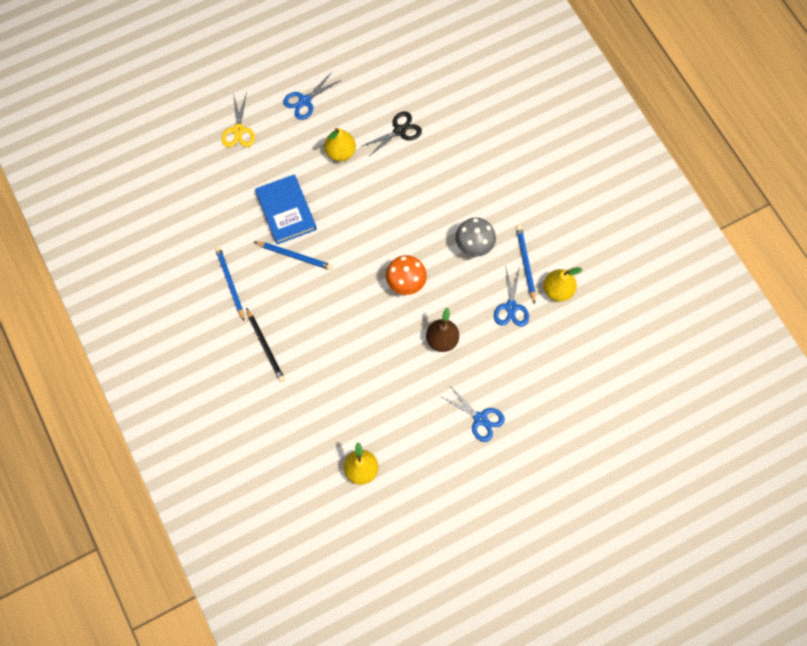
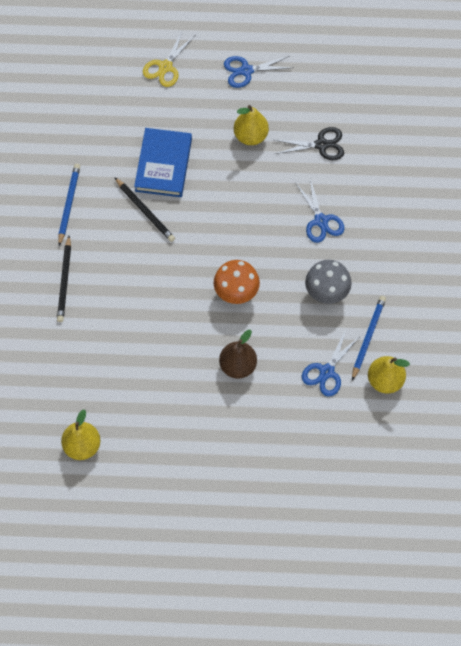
camera: 30 degrees right, 5 degrees down
blue pencil [255,242,332,270] -> black pencil [114,177,175,242]
blue scissors [440,385,505,442] -> blue scissors moved to [296,179,344,243]

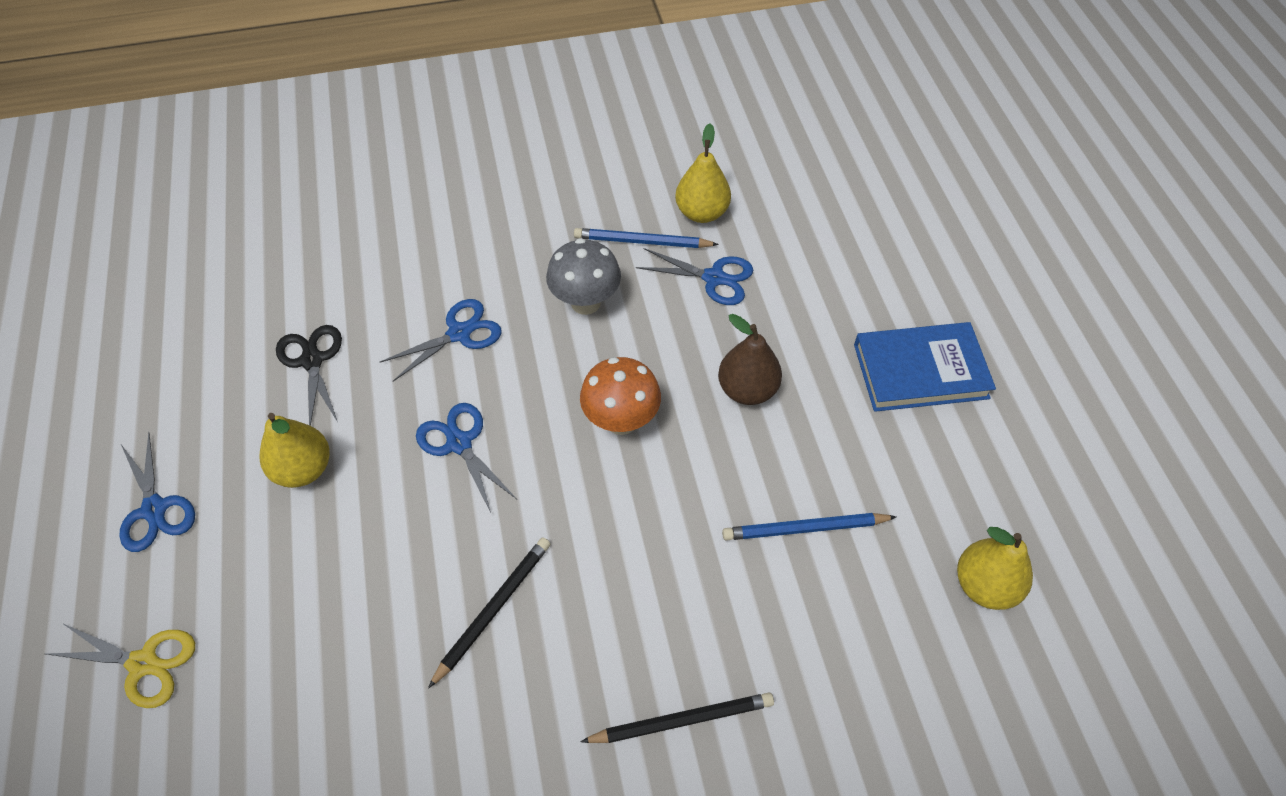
camera: 105 degrees left, 10 degrees down
blue pencil [58,164,80,246] -> blue pencil moved to [722,513,896,540]
blue book [134,128,192,197] -> blue book moved to [854,322,996,412]
none -> blue scissors [416,403,517,512]

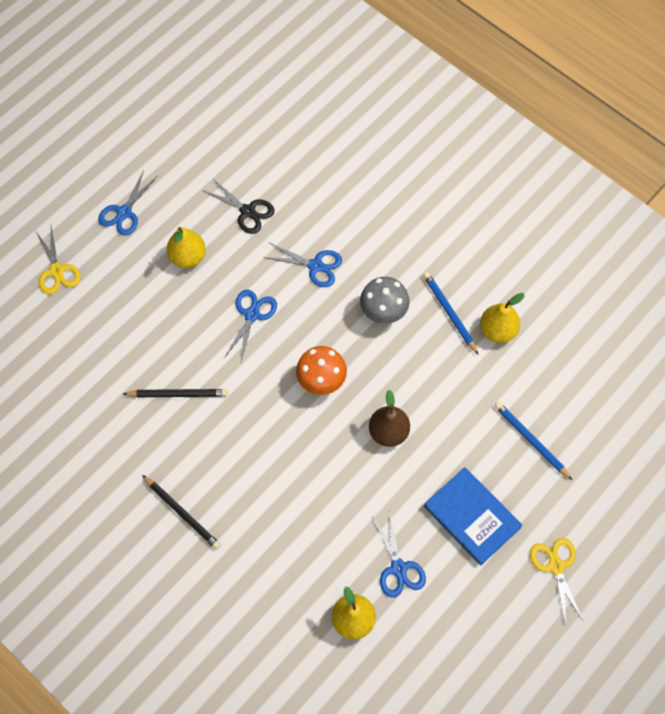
camera: 55 degrees right, 10 degrees up
black scissors [276,325,342,426] -> black scissors turned 90 degrees clockwise [202,179,275,234]
blue scissors [636,248,753,305] -> blue scissors moved to [372,514,426,598]
blue pencil [722,513,896,540] -> blue pencil moved to [495,402,572,480]
none -> yellow scissors [530,538,584,627]

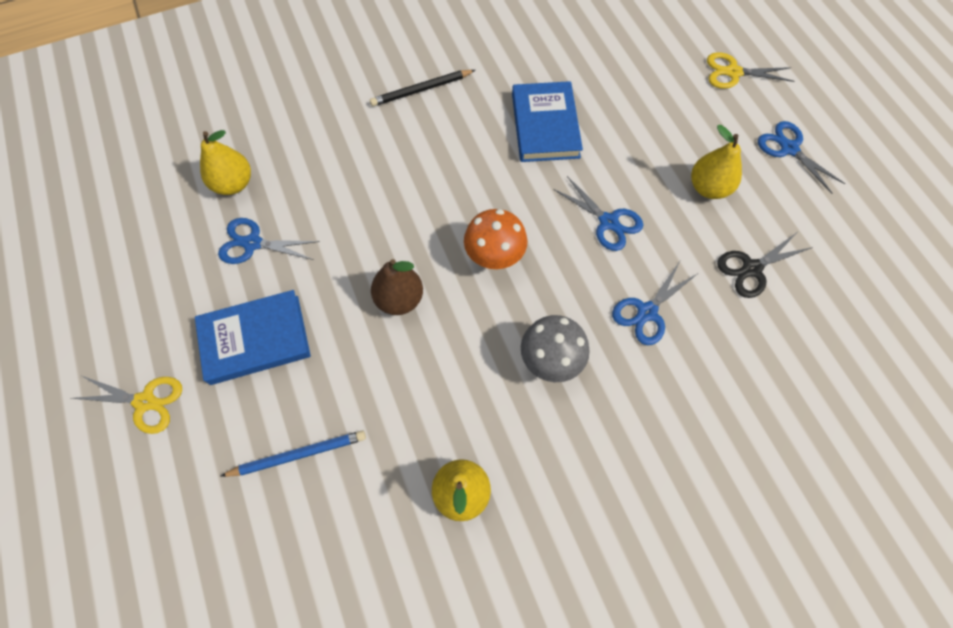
camera: 115 degrees right, 0 degrees up
black pencil [123,389,228,397] -> blue book [512,81,583,162]
blue pencil [423,272,478,354] -> none

